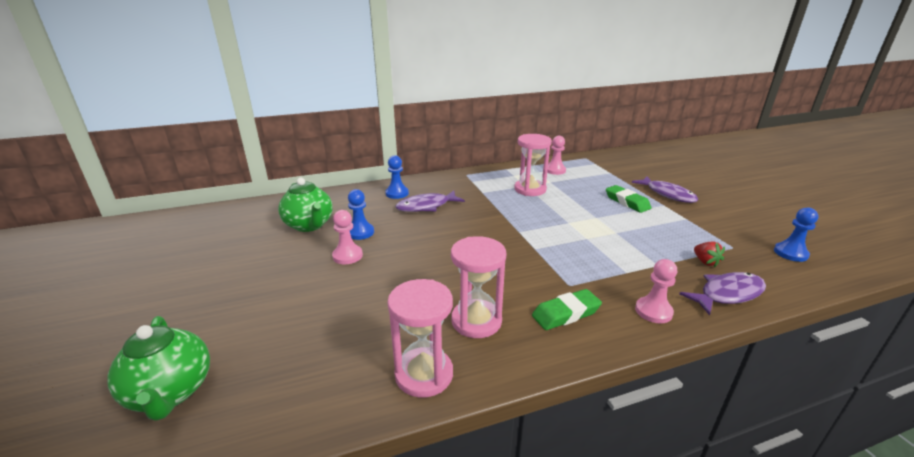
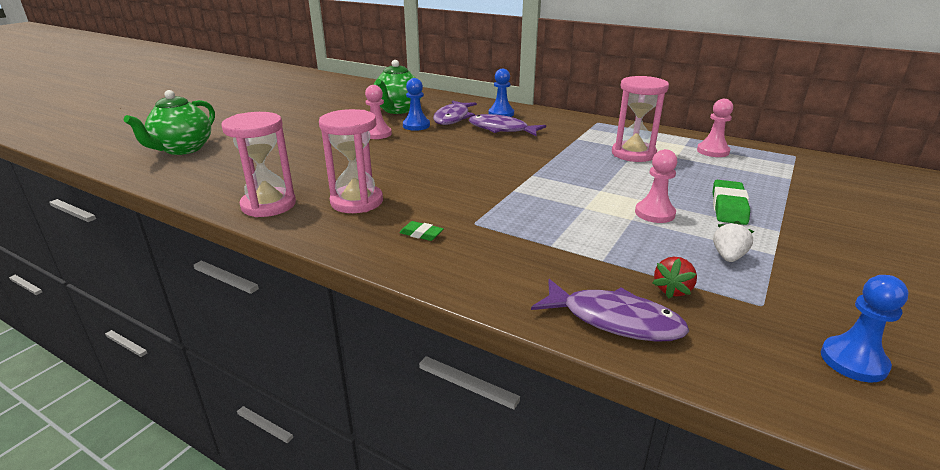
camera: 50 degrees right, 0 degrees up
green eraser [532,289,602,330] -> green eraser [399,221,444,241], size x0.55
purple fish [632,176,698,203] -> purple fish moved to [433,100,477,125]
pink pawn [635,259,677,323] -> pink pawn moved to [635,149,677,223]
none -> white strawberry [713,221,754,262]

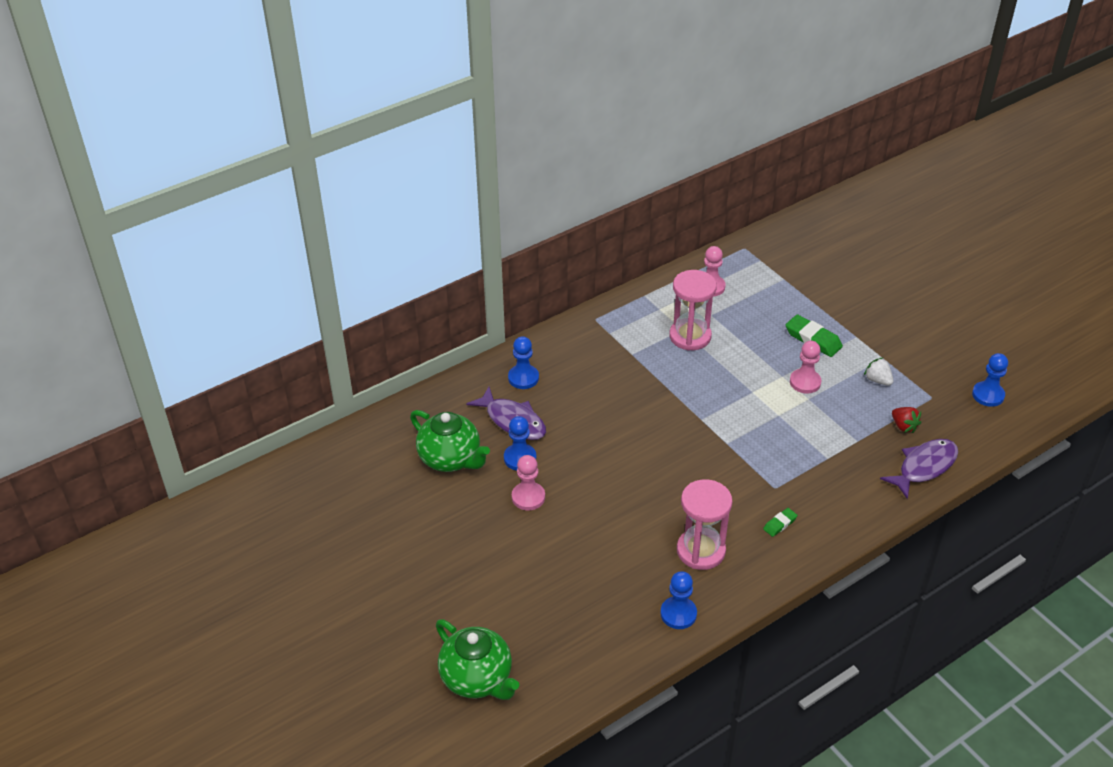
camera: 65 degrees left, 15 degrees up
pink hourglass [221,112,296,217] -> blue pawn [660,571,697,629]
purple fish [469,114,546,136] -> none

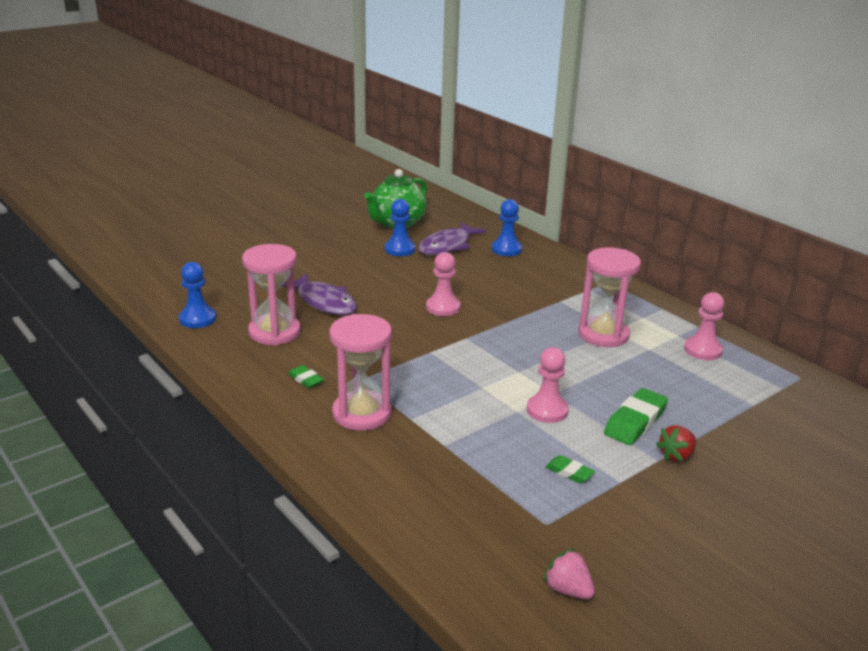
camera: 85 degrees right, 15 degrees down
green teapot [436,620,519,700] -> none
pink pawn [512,455,545,510] -> pink pawn moved to [426,252,461,316]
white strawberry [864,357,893,386] -> green eraser [545,455,595,483]
purple fish [880,439,958,499] -> purple fish moved to [281,273,357,315]
red strawberry [892,407,921,433] -> red strawberry moved to [656,425,696,462]
blue pawn [972,353,1008,407] -> pink strawberry [543,549,595,599]
none -> pink hourglass [329,314,392,431]

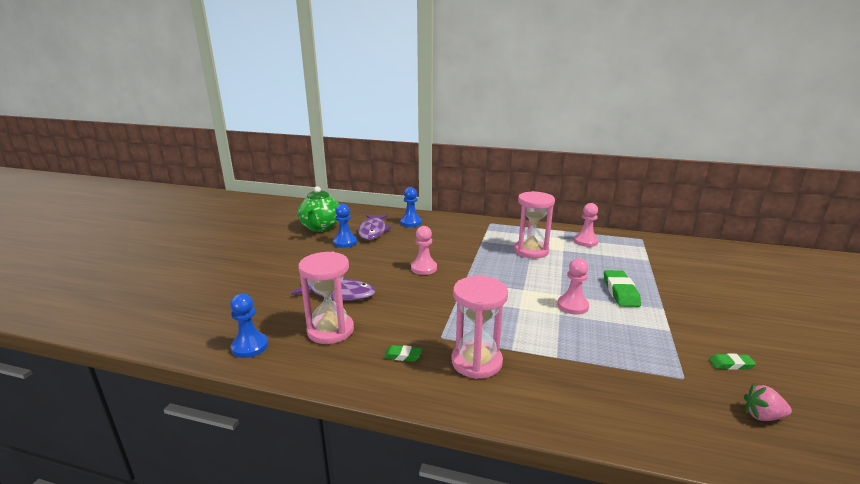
camera: 35 degrees left, 5 degrees down
green eraser [545,455,595,483] -> green eraser moved to [709,353,756,370]
red strawberry [656,425,696,462] -> none

